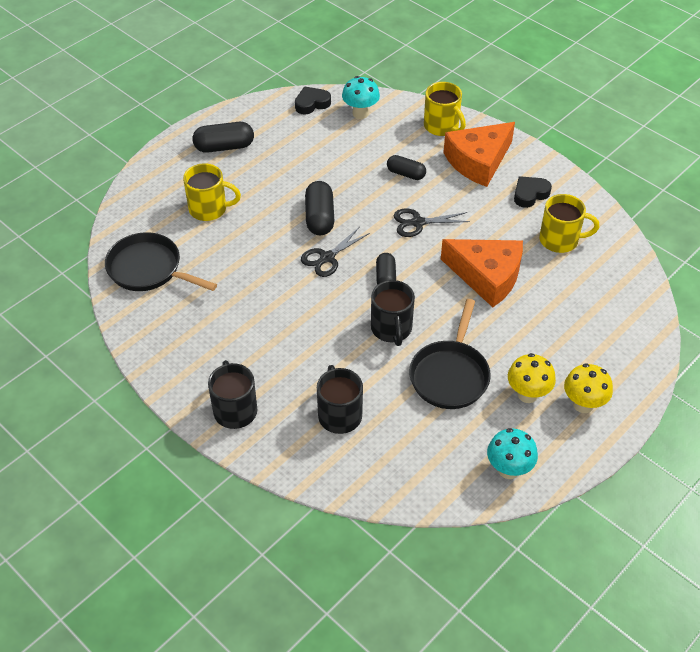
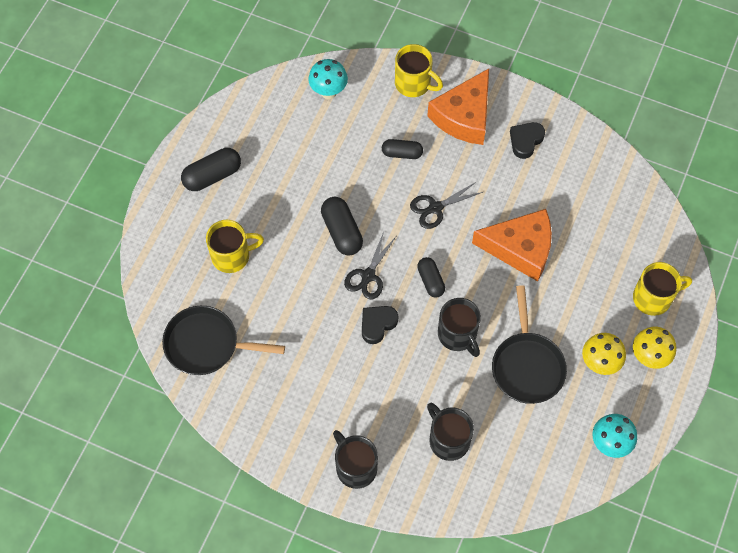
camera: 20 degrees left, 15 degrees up
black heart [295,86,331,114] -> black heart moved to [362,306,398,344]
yellow mug [539,194,599,253] -> yellow mug moved to [633,262,692,316]

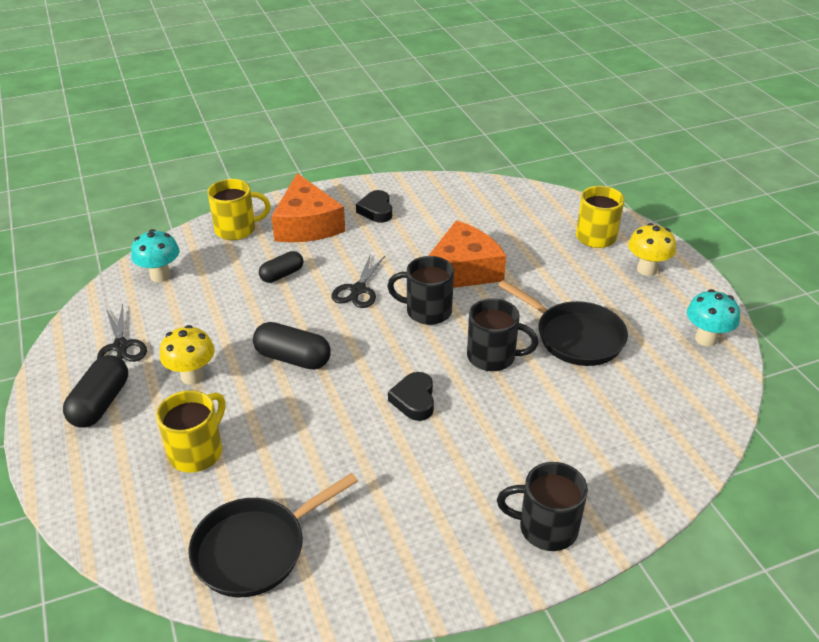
camera: 45 degrees left, 25 degrees down
black scissors [344,232,396,299] -> black scissors moved to [97,305,147,362]
black capsule [417,257,445,298] -> none
black mug [427,403,474,461] -> black mug moved to [387,256,454,325]
yellow mushroom [582,333,626,375] -> yellow mushroom moved to [160,325,215,385]

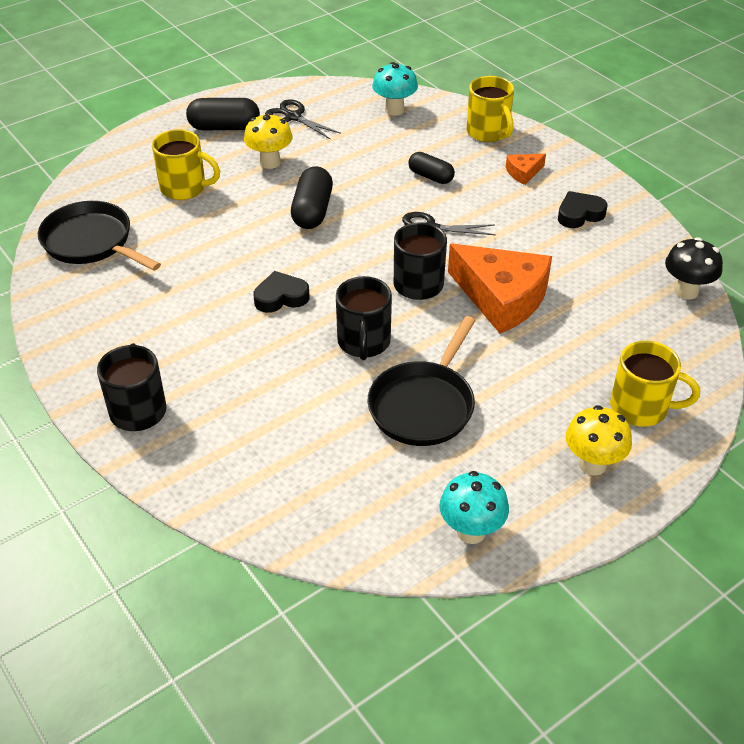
camera: 75 degrees right, 5 degrees up
black scissors [97,305,147,362] -> black scissors turned 75 degrees clockwise [265,99,341,139]
orange cheese [271,173,345,242] -> orange cheese [506,154,546,185], size x0.44
none -> black mushroom [665,237,723,300]

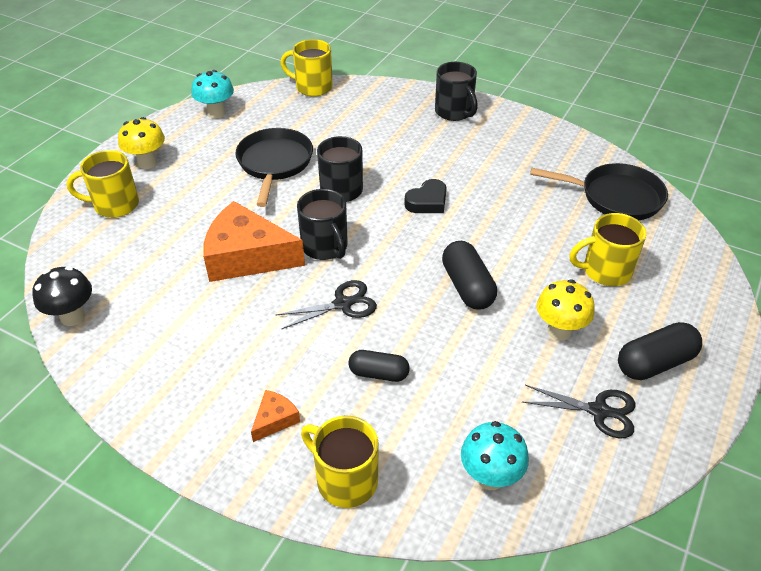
camera: 155 degrees right, 0 degrees up
black heart [558,191,607,228] -> none
none -> yellow mug [280,39,333,97]

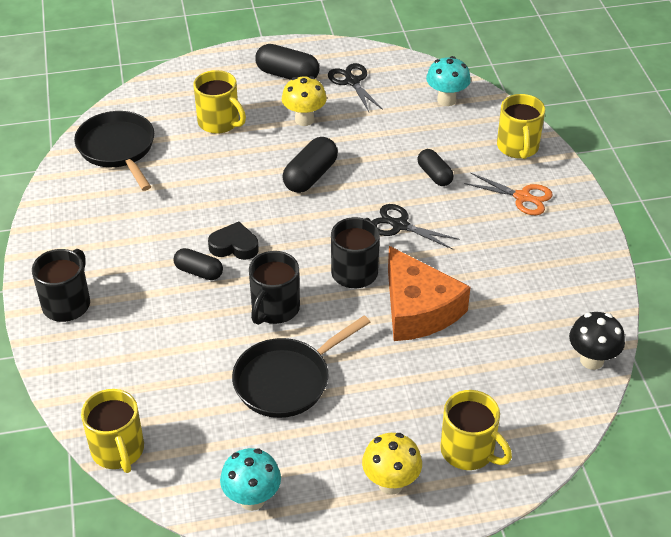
camera: 130 degrees left, 0 degrees up
orange cheese [251,390,300,442] -> orange scissors [464,173,553,215]
none -> black capsule [173,248,223,280]

